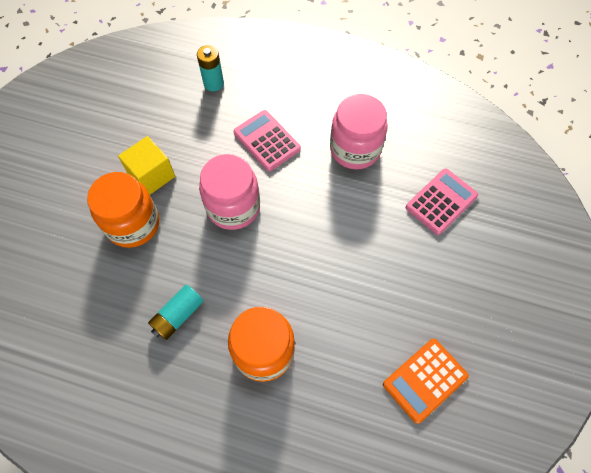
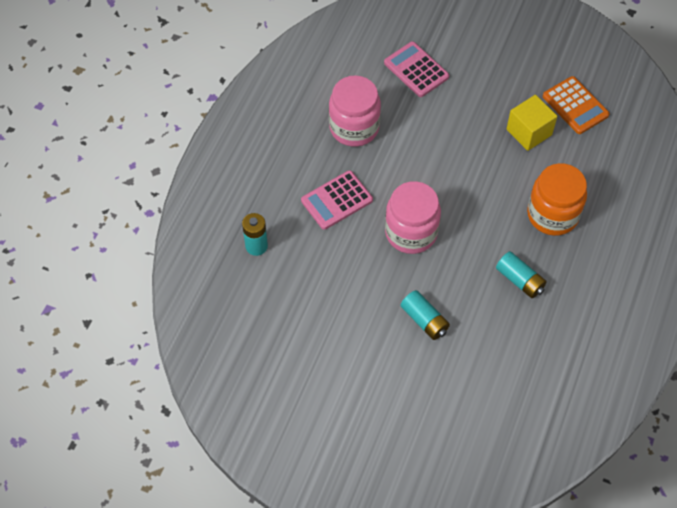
camera: 85 degrees left, 5 degrees down
orange jar [87,172,159,248] -> turquoise battery [401,290,450,340]
yellow cube [118,136,175,195] -> yellow cube moved to [506,95,557,151]

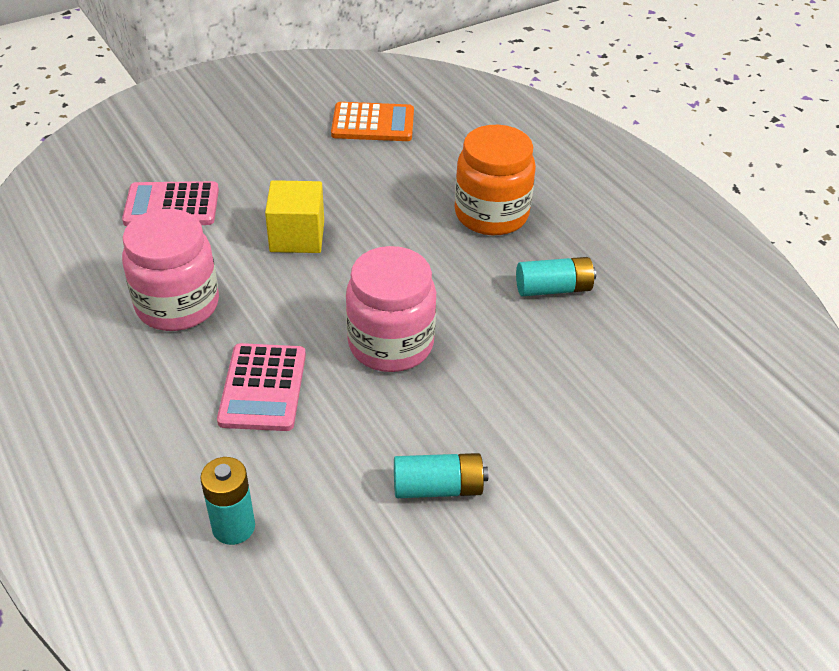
camera: 55 degrees left, 15 degrees down
turquoise battery [401,290,450,340] -> turquoise battery moved to [394,453,488,498]
yellow cube [506,95,557,151] -> yellow cube moved to [265,180,324,253]

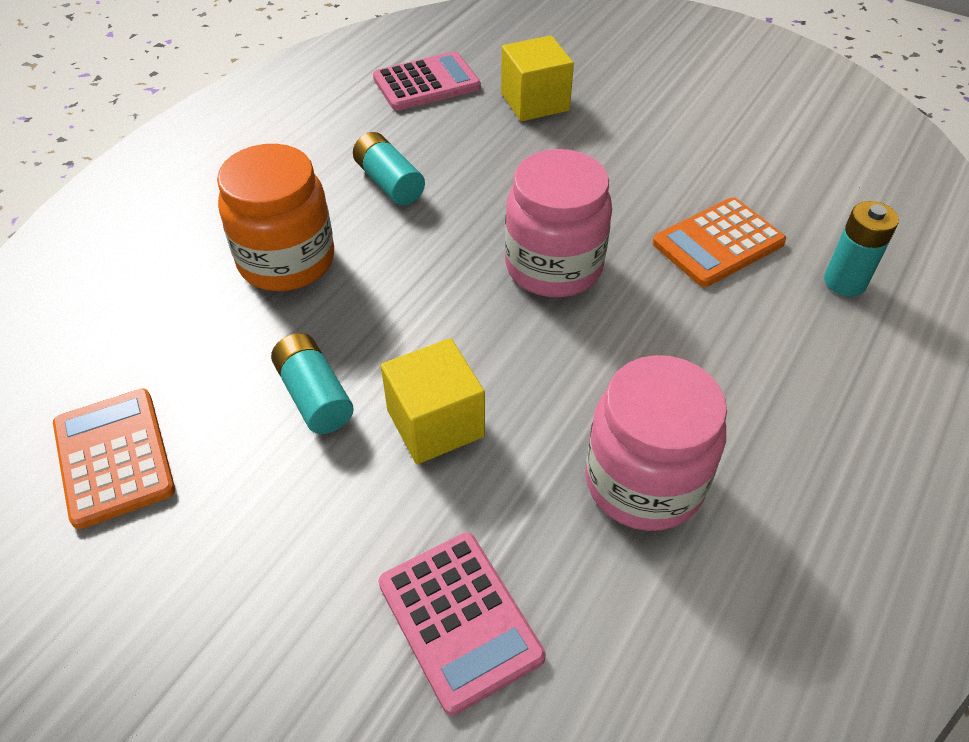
camera: 115 degrees left, 5 degrees up
pink calculator [217,343,306,431] -> pink calculator moved to [373,51,481,111]
turquoise battery [394,453,488,498] -> turquoise battery moved to [271,333,354,434]
none -> yellow cube [501,35,574,121]
none -> orange calculator [653,197,786,287]

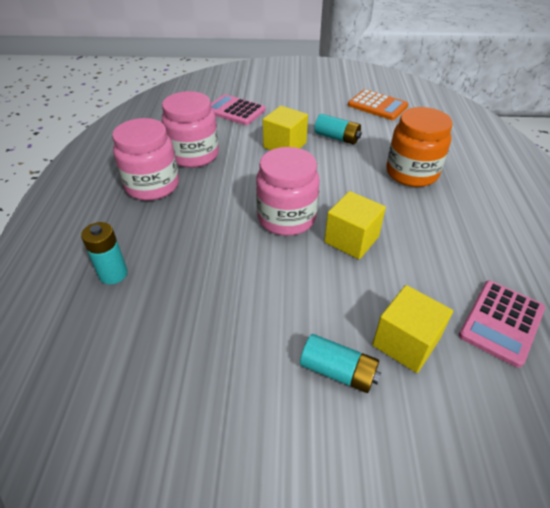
camera: 150 degrees right, 5 degrees down
turquoise battery [353,132,425,206] -> turquoise battery moved to [300,334,381,393]
orange calculator [653,197,786,287] -> none
none -> pink jar [112,118,179,201]
none -> yellow cube [324,191,386,259]

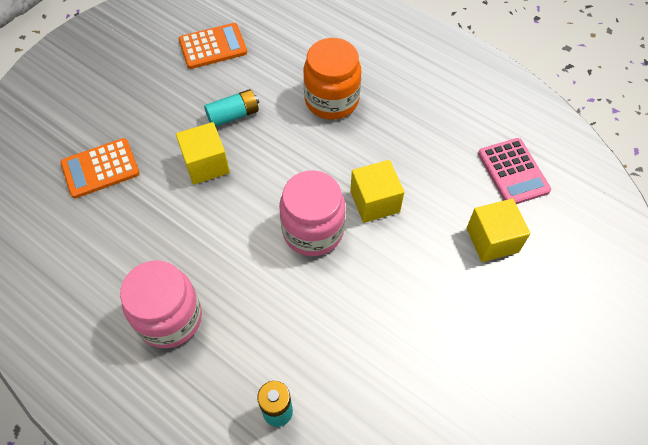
camera: 55 degrees left, 15 degrees up
pink jar [162,91,219,168] -> none
pink calculator [211,94,266,125] -> orange calculator [60,138,140,198]
turquoise battery [300,334,381,393] -> none

